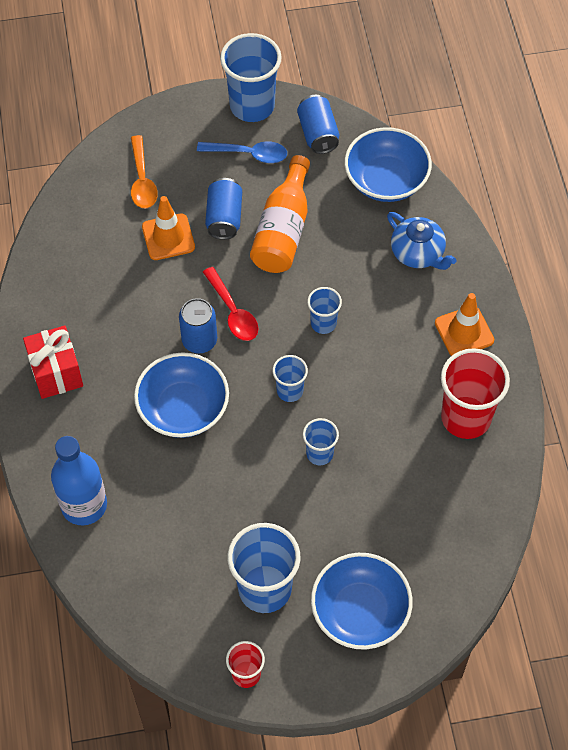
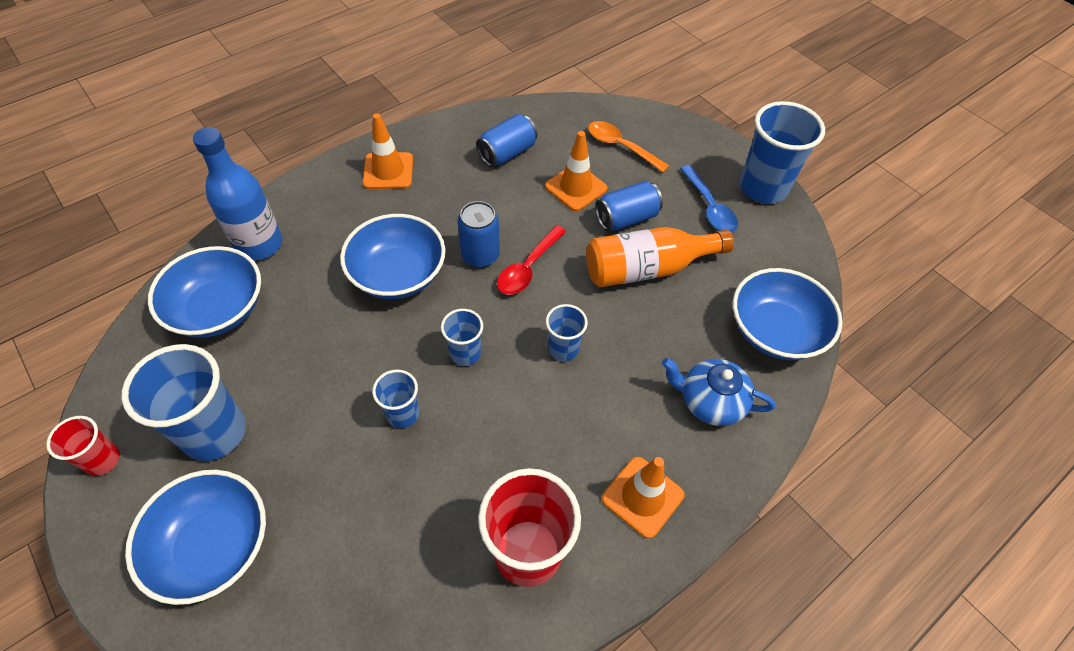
camera: 60 degrees right, 5 degrees down
red gift [23,326,83,399] -> orange traffic cone [363,113,413,189]
orange spoon [131,135,158,208] -> orange spoon turned 75 degrees clockwise [588,121,669,172]
blue can [297,95,339,154] -> blue can moved to [476,114,537,167]
blue teapot [387,212,456,270] -> blue teapot turned 90 degrees clockwise [662,358,775,426]
none -> blue bowl [148,246,261,338]

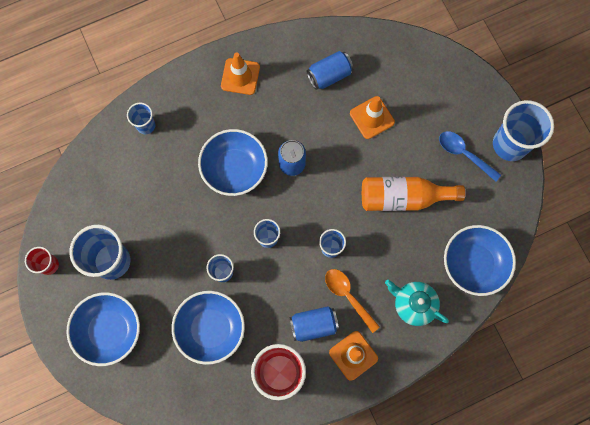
camera: 15 degrees right, 20 degrees up
blue bowl [148,246,261,338] -> blue bowl moved to [172,291,245,365]
blue bottle [193,127,282,261] -> blue cup [127,103,155,134]
red spoon [497,225,566,295] -> none
orange spoon [588,121,669,172] -> orange spoon moved to [325,269,380,333]
blue can [595,181,663,231] -> blue can moved to [289,306,339,342]
blue teapot [662,358,775,426] -> turquoise teapot [385,280,449,326]
blue spoon [680,165,738,233] -> blue spoon turned 135 degrees clockwise [439,131,501,182]

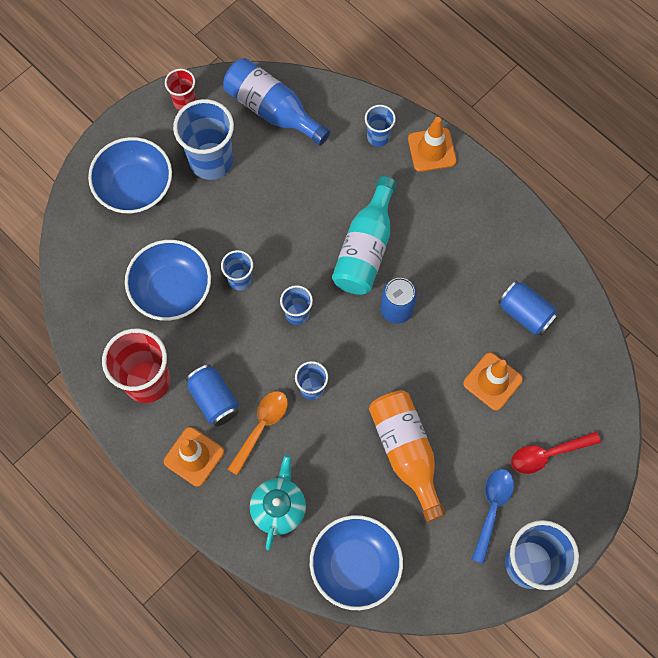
camera: 70 degrees right, 5 degrees down
blue bowl [198,129,268,196] -> turquoise bottle [332,176,396,295]
orange traffic cone [221,52,260,95] -> orange traffic cone moved to [408,117,457,172]
none -> blue bottle [223,58,330,146]
none -> red spoon [511,432,601,474]

